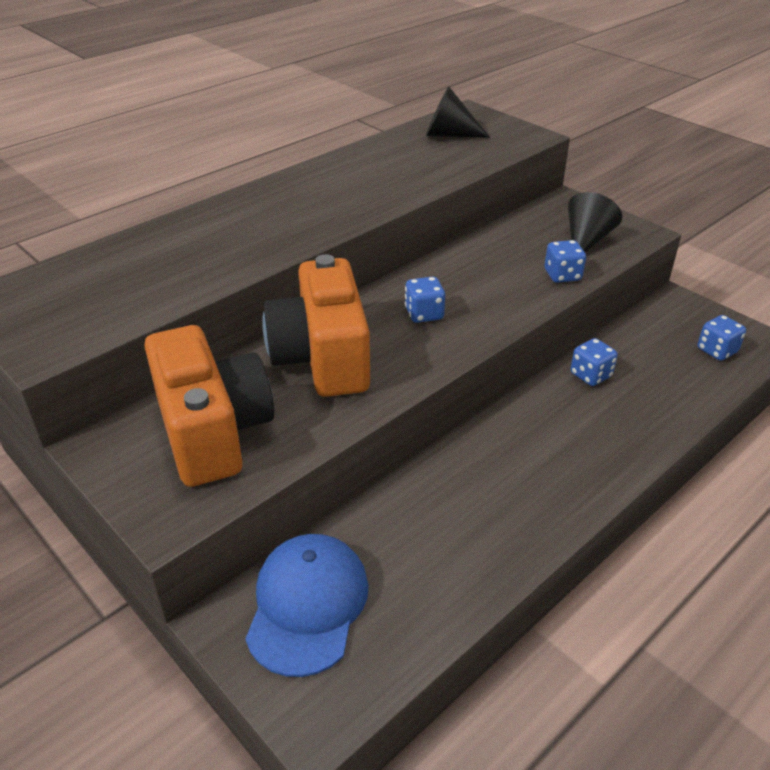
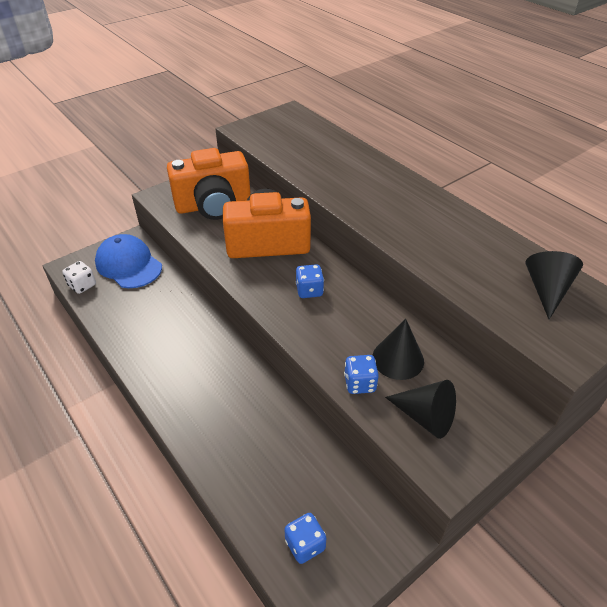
camera: 95 degrees right, 5 degrees up
blue cap [245,534,369,677] -> blue cap turned 150 degrees counterclockwise [95,234,162,288]
blue dice [570,338,618,386] -> none
none -> white dice [62,261,96,294]
none -> black cone [373,319,424,380]

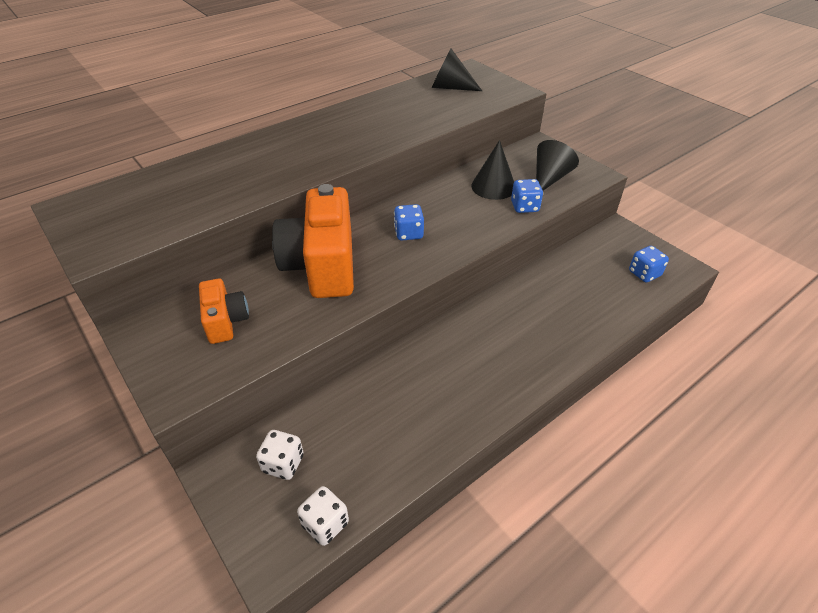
camera: 90 degrees left, 0 degrees up
blue cap [95,234,162,288] -> white dice [256,430,304,480]
orange camera [167,148,251,220] -> orange camera [199,279,249,344], size x0.52

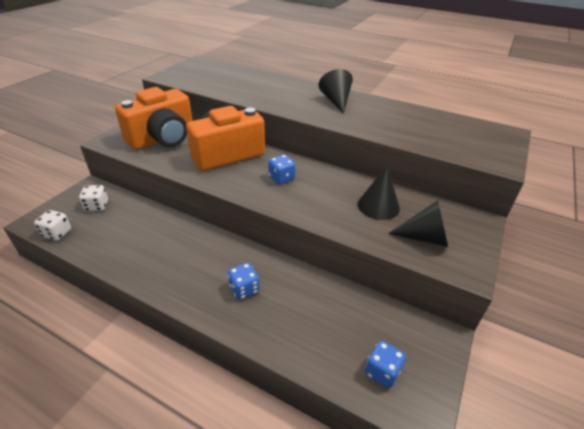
camera: 65 degrees right, 5 degrees down
orange camera [199,279,249,344] -> orange camera [115,87,193,150], size x1.94
black cone [432,49,482,91] -> black cone moved to [318,69,353,114]
blue dice [511,179,543,213] -> blue dice moved to [228,263,259,300]

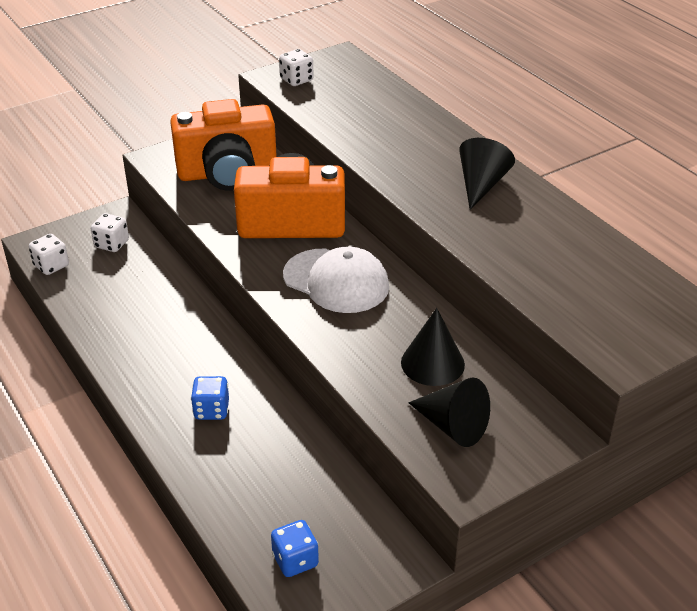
camera: 30 degrees right, 0 degrees up
blue dice [268,155,295,185] -> white cap [283,247,389,313]
none -> white dice [279,49,314,86]

